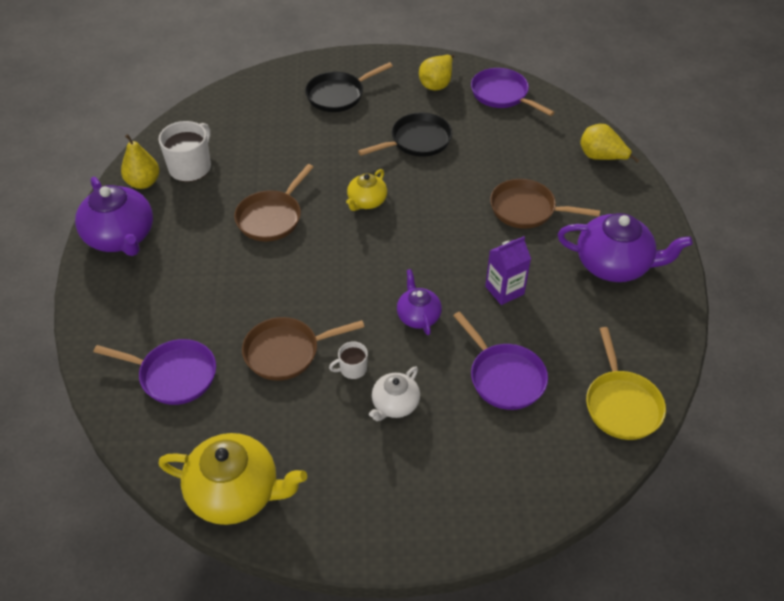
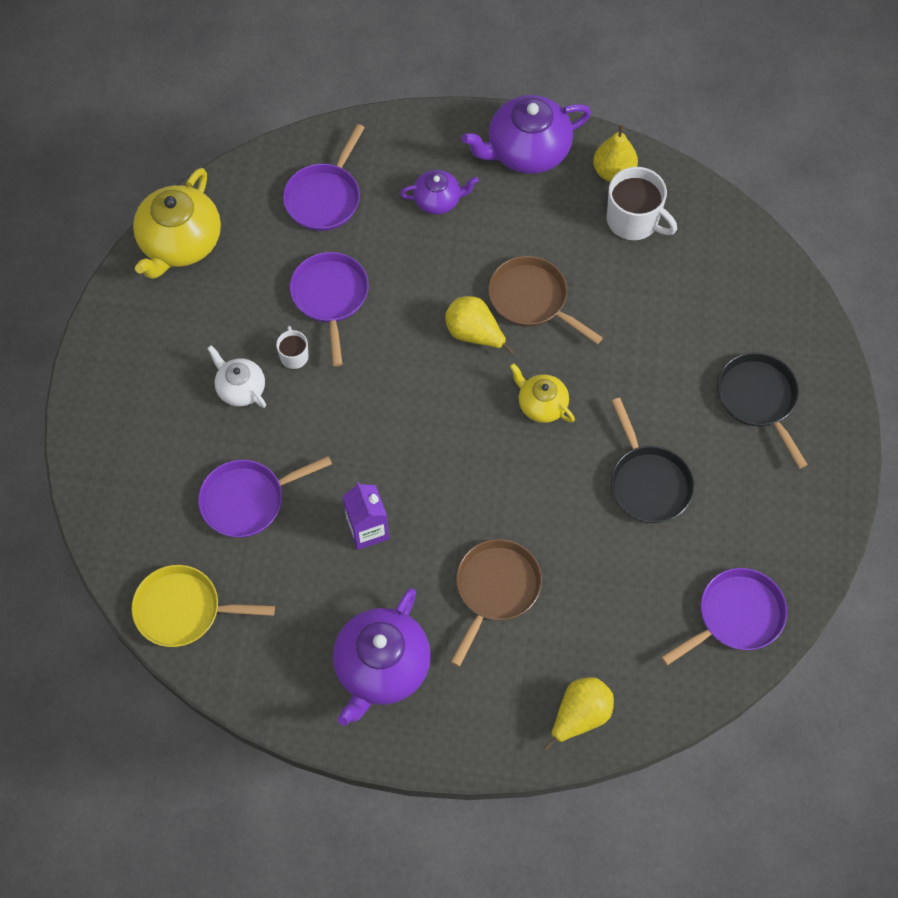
camera: 100 degrees right, 15 degrees up
brown pan [242,317,364,381] -> purple pan [290,252,369,366]
purple teapot [397,269,442,335] -> purple teapot moved to [400,170,479,214]
yellow pear [419,55,454,91] -> yellow pear moved to [445,296,514,354]

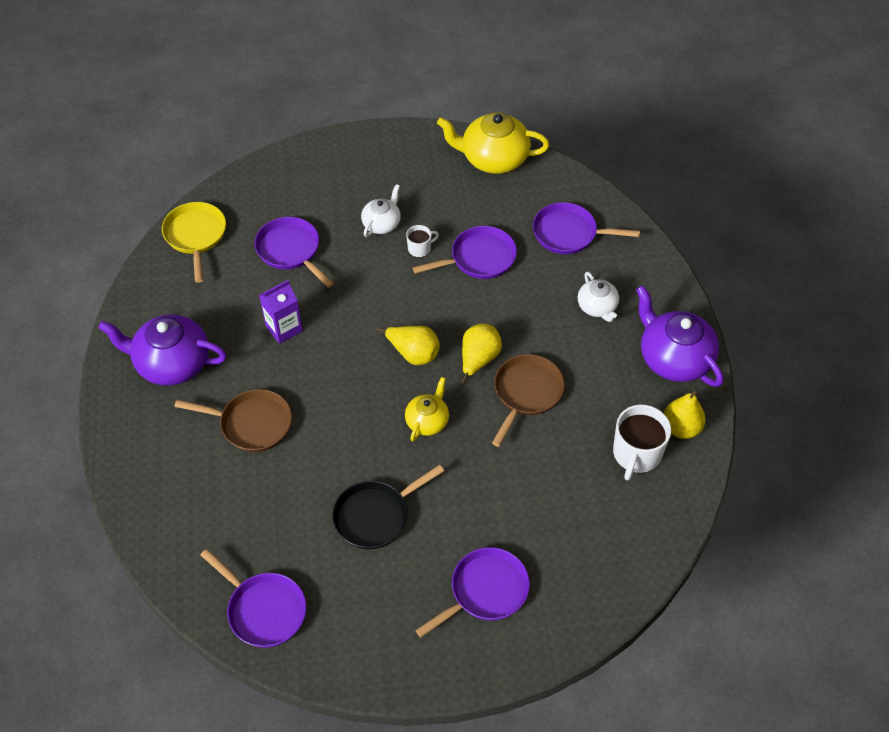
camera: 75 degrees right, 10 degrees down
purple teapot [400,170,479,214] -> white teapot [578,272,619,322]
yellow pear [544,677,614,751] -> yellow pear moved to [377,326,440,365]
black pan [717,352,808,469] -> purple pan [416,547,530,637]

